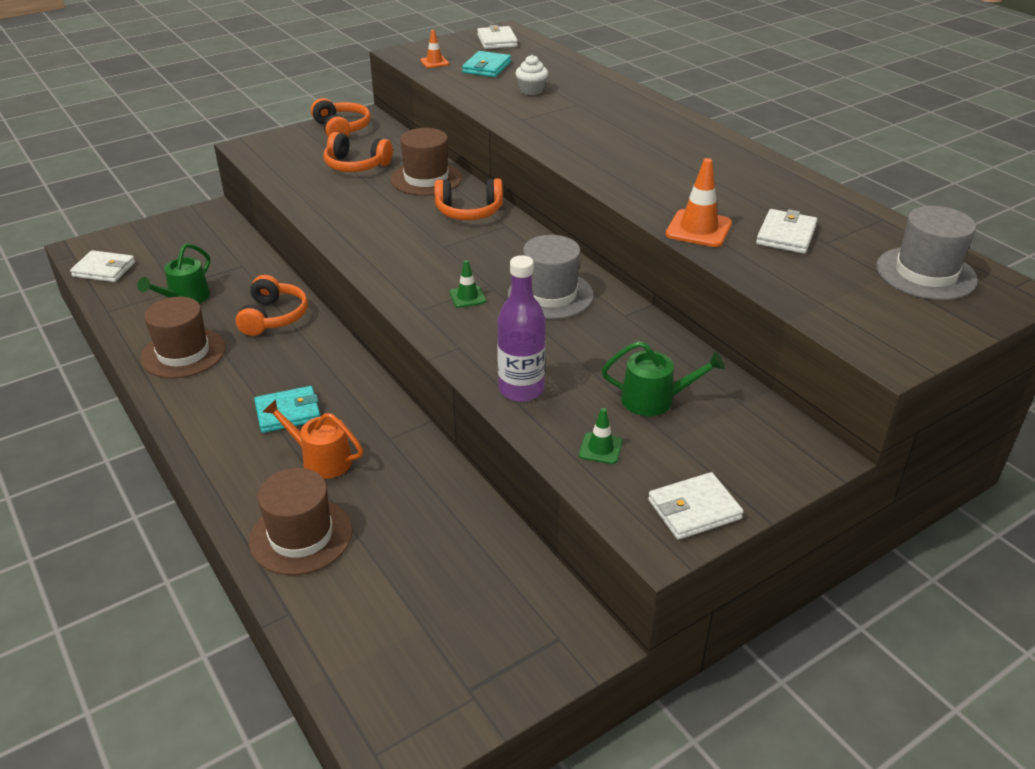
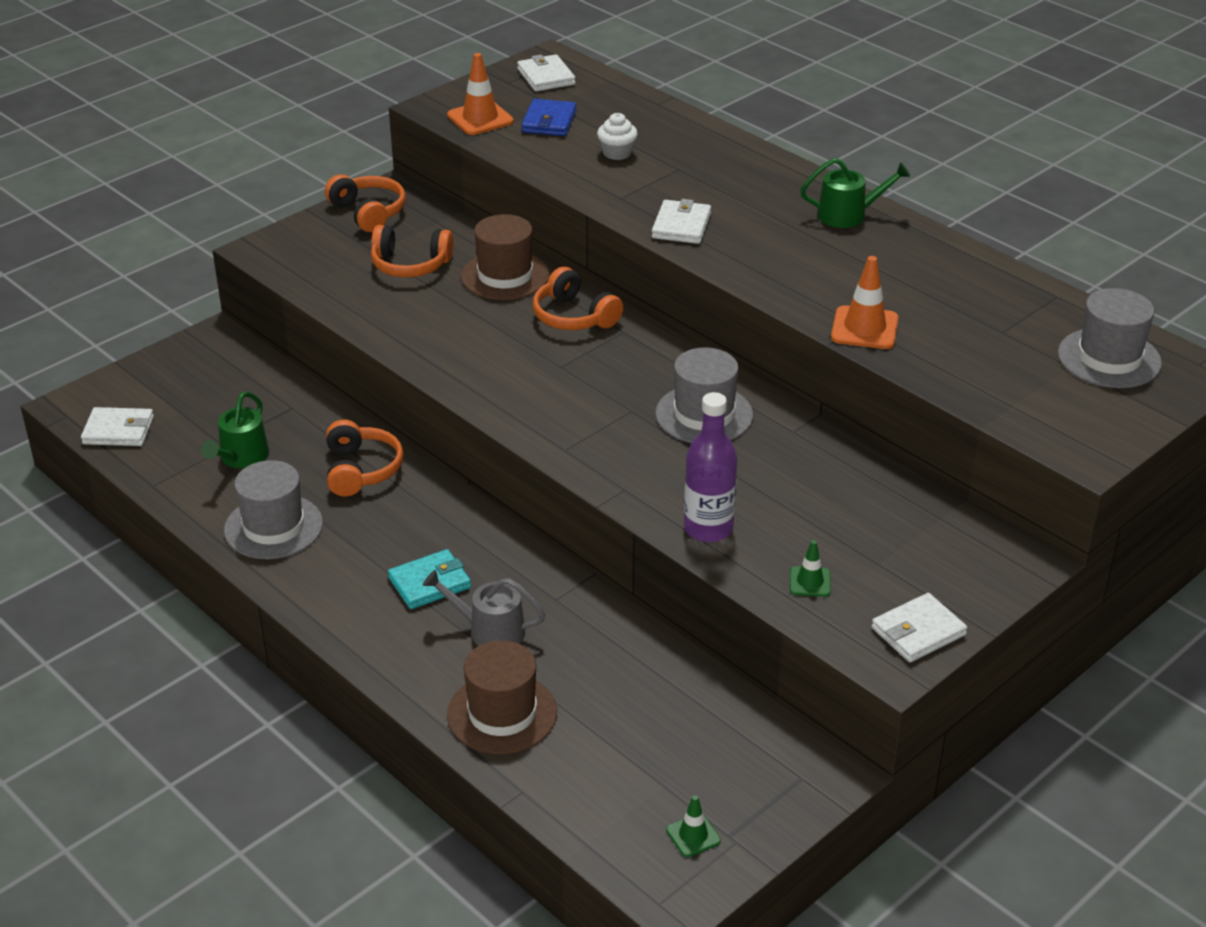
camera: 10 degrees left, 0 degrees up
brown hat [141,297,226,378] -> grey hat [224,460,323,559]
orange watering can [263,399,363,479] -> grey watering can [423,570,545,646]
orange traffic cone [420,30,449,68] -> orange traffic cone [447,53,514,135], size x1.71
orange headphones [434,178,503,220] -> orange headphones turned 60 degrees clockwise [533,267,623,330]
green traffic cone [449,260,486,308] -> green traffic cone moved to [666,795,721,857]
turquoise wallet [462,51,511,77] -> blue wallet [521,99,576,136]
green watering can [602,341,725,416] -> green watering can moved to [800,158,911,228]
white wallet [756,209,817,254] -> white wallet moved to [652,199,711,244]

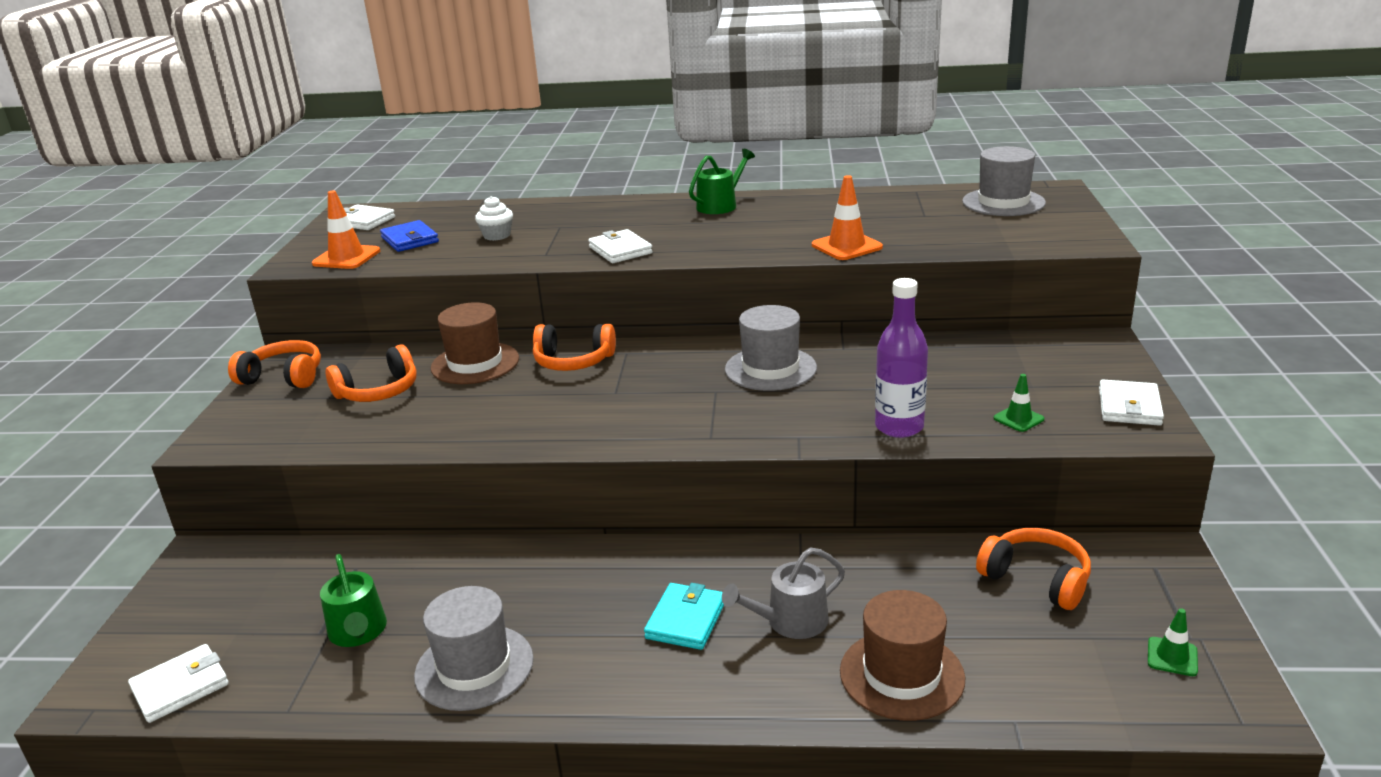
camera: 40 degrees left, 10 degrees down
orange headphones [326,420,404,496] -> orange headphones moved to [976,528,1091,610]

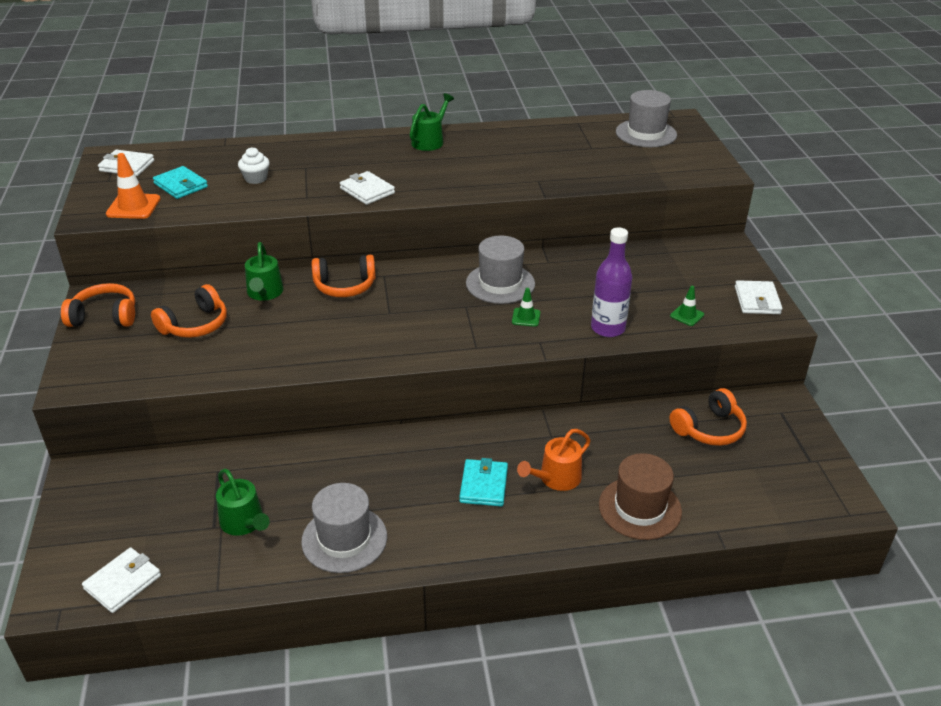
camera: 15 degrees left, 10 degrees up
blue wallet [380,220,439,252] -> turquoise wallet [153,166,208,199]
brown hat [431,302,519,384] -> green watering can [245,242,284,301]
grey watering can [722,547,845,639] -> orange watering can [517,429,591,491]
orange traffic cone [812,175,883,260] -> none
orange headphones [976,528,1091,610] -> orange headphones turned 120 degrees clockwise [669,388,747,446]
green traffic cone [1148,608,1198,676] -> green traffic cone moved to [512,288,540,327]

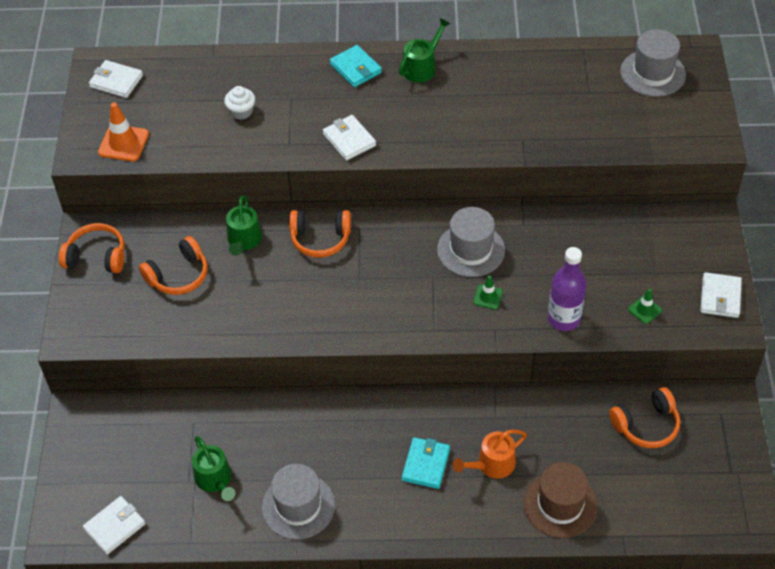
camera: 10 degrees right, 15 degrees up
turquoise wallet [153,166,208,199] -> turquoise wallet moved to [330,45,382,87]

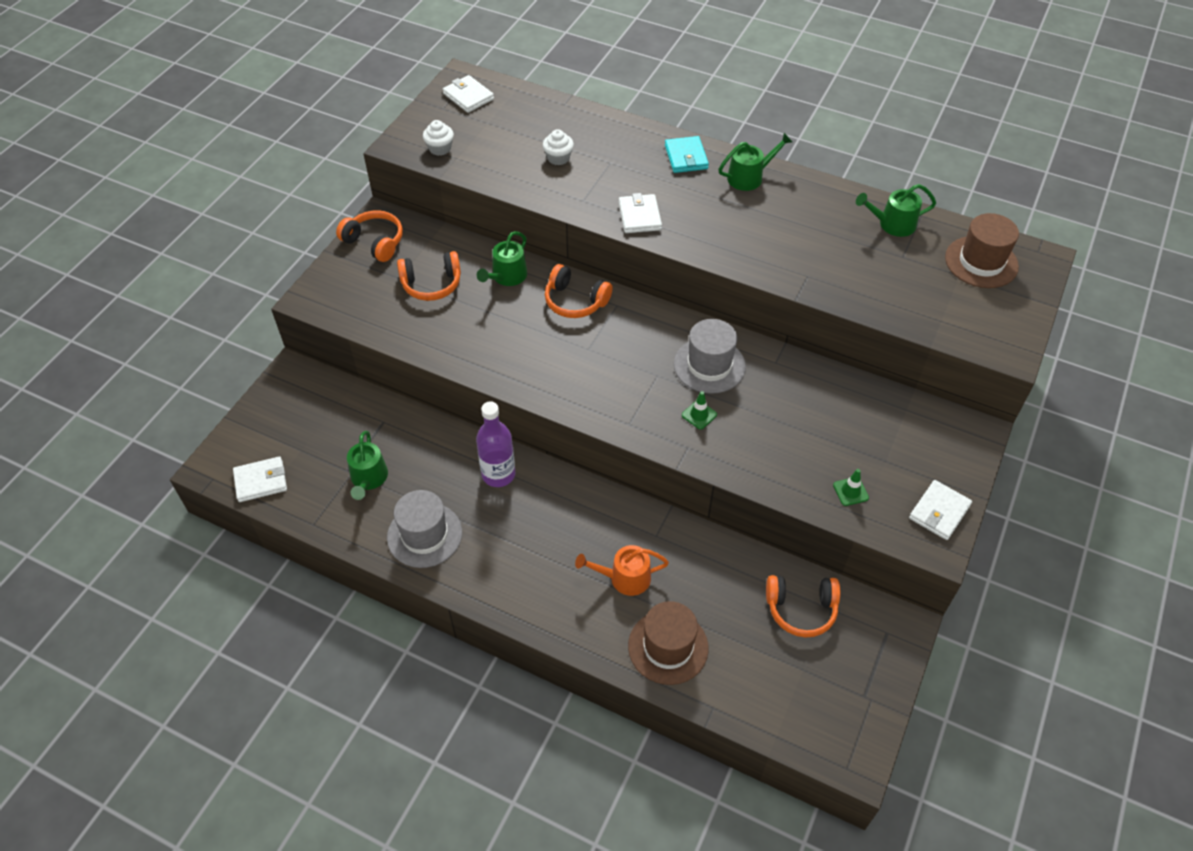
camera: 25 degrees right, 0 degrees up
orange traffic cone [98,102,149,161] -> white cupcake [423,120,454,156]
turquoise wallet [402,437,450,489] -> none
purple bottle [548,247,587,331] -> purple bottle moved to [476,401,515,487]
grey hat [620,29,686,97] -> brown hat [945,213,1019,288]
none -> green watering can [856,184,936,237]

